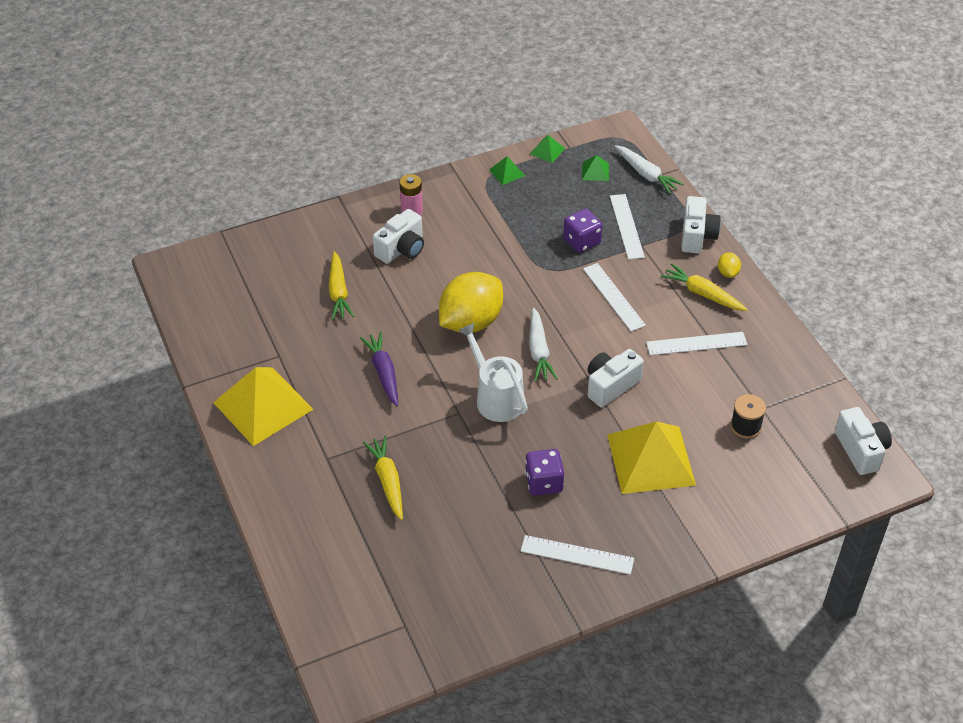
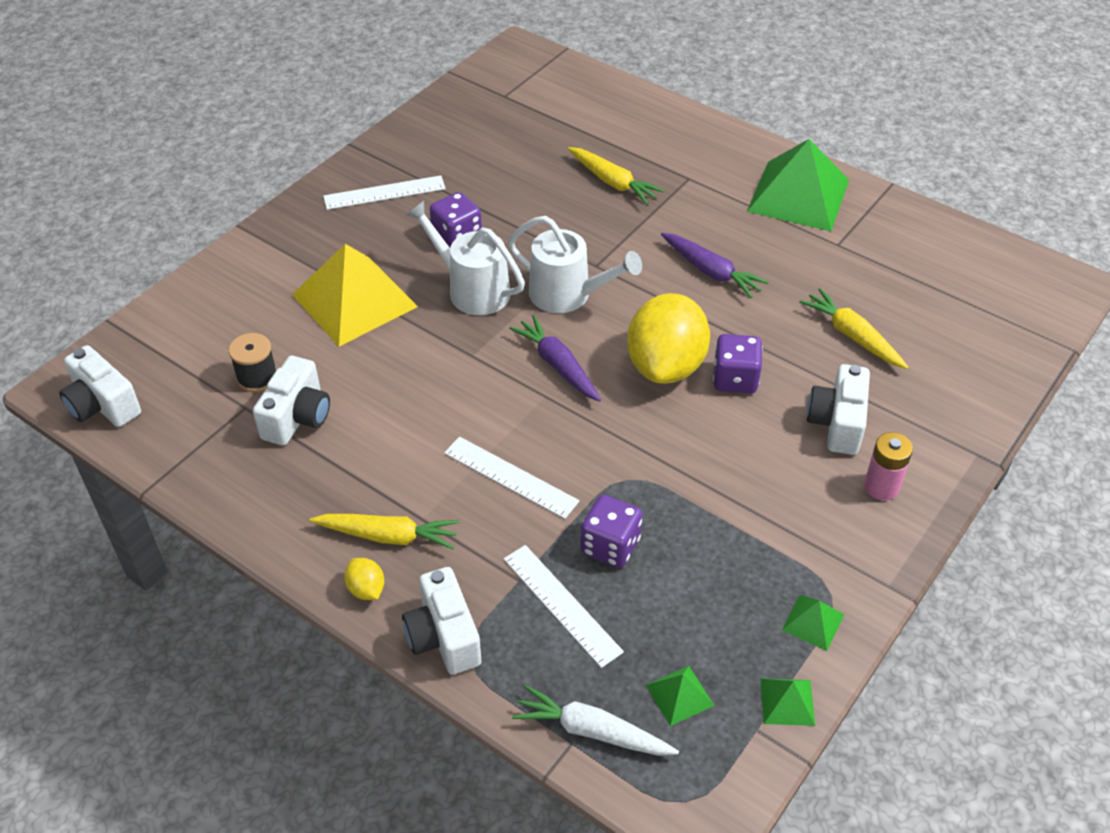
camera: 150 degrees right, 0 degrees up
yellow pyramid [213,367,313,446] -> green pyramid [747,139,849,231]
white carrot [529,307,558,381] -> purple carrot [509,315,601,402]
white camera [587,349,644,407] -> white camera moved to [253,356,330,446]
white ruler [646,332,748,355] -> none
none -> white watering can [406,201,525,315]
none -> purple dice [713,334,763,393]

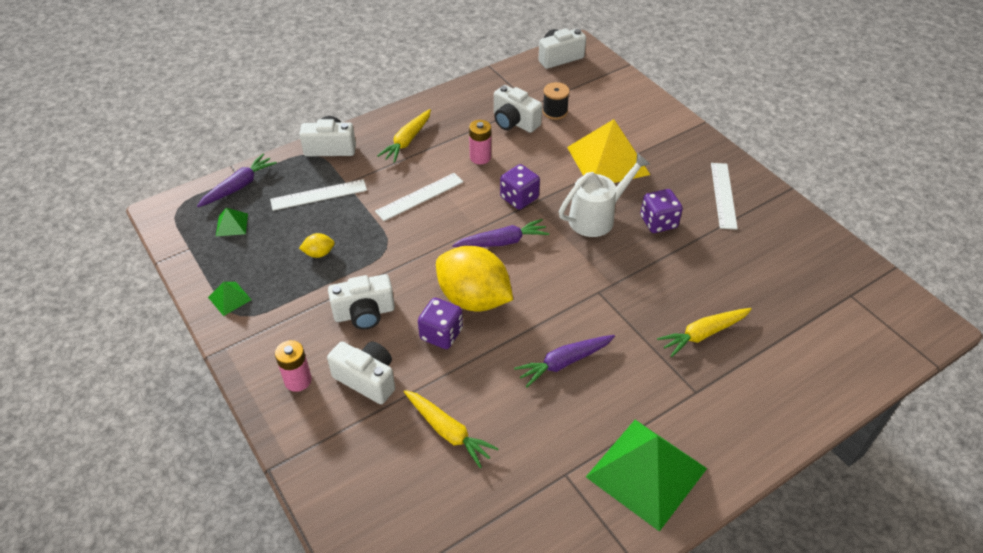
camera: 110 degrees right, 0 degrees up
yellow lemon [344,558,384,600] -> yellow lemon moved to [299,233,335,258]
white watering can [508,216,642,313] -> none
white carrot [512,685,679,756] -> purple carrot [197,154,277,207]
purple dice [580,495,643,568] -> purple dice moved to [500,164,540,210]
green pyramid [760,679,815,726] -> none
yellow carrot [799,288,908,369] -> yellow carrot turned 60 degrees clockwise [404,390,499,468]
none -> white camera [328,274,395,330]
none -> pink battery [469,120,491,164]

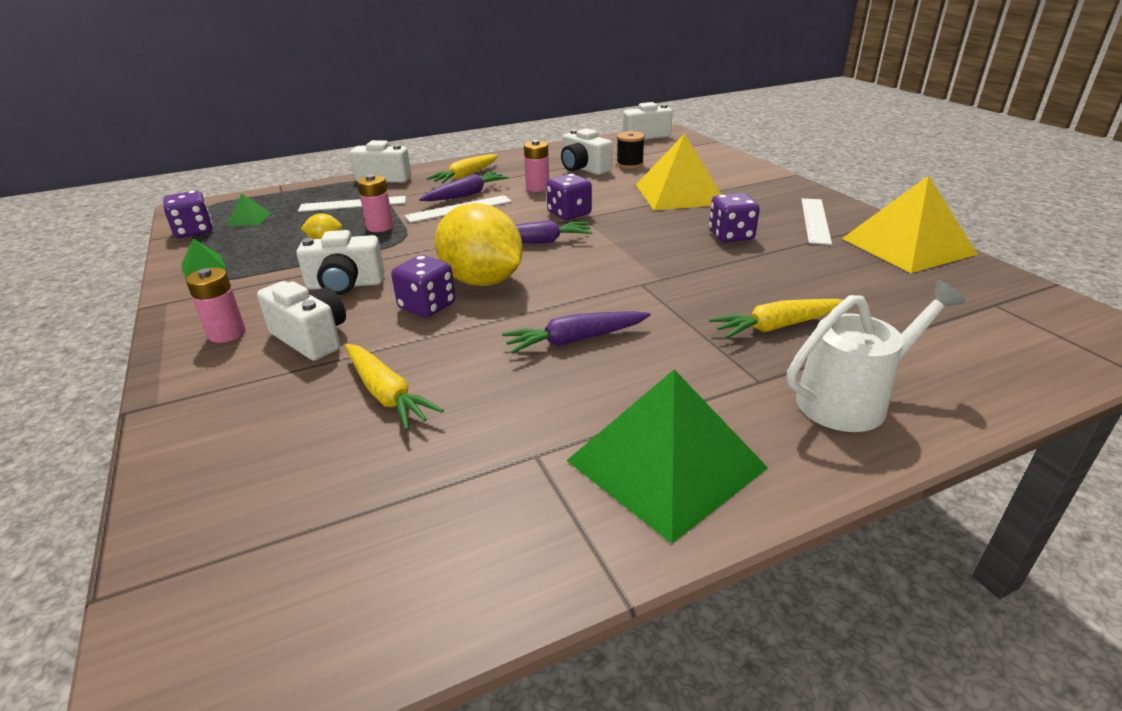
camera: 10 degrees right, 15 degrees down
purple carrot [197,154,277,207] -> purple carrot moved to [419,172,509,201]
white watering can [559,153,650,237] -> white watering can moved to [787,280,966,432]
none -> purple dice [163,191,213,238]
none -> pink battery [357,174,393,232]
none -> yellow pyramid [842,175,978,273]

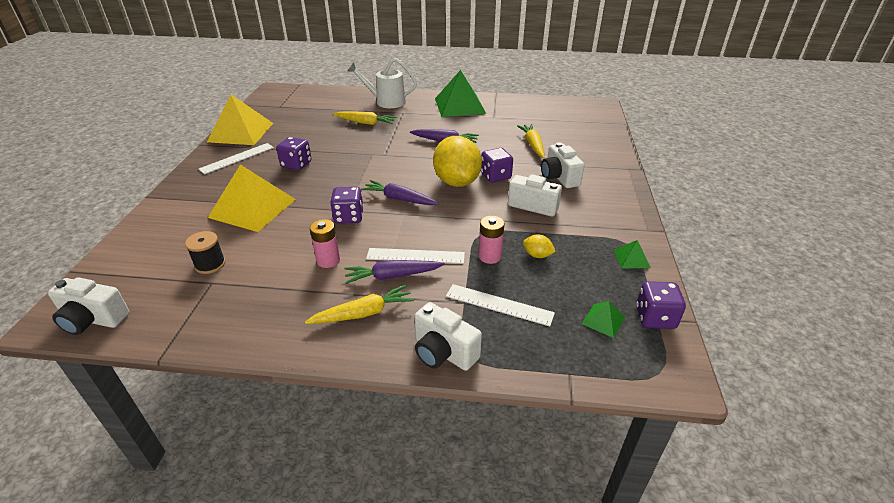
camera: 150 degrees left, 5 degrees up
pink battery [186,267,246,343] -> none
white camera [561,128,612,175] -> none

